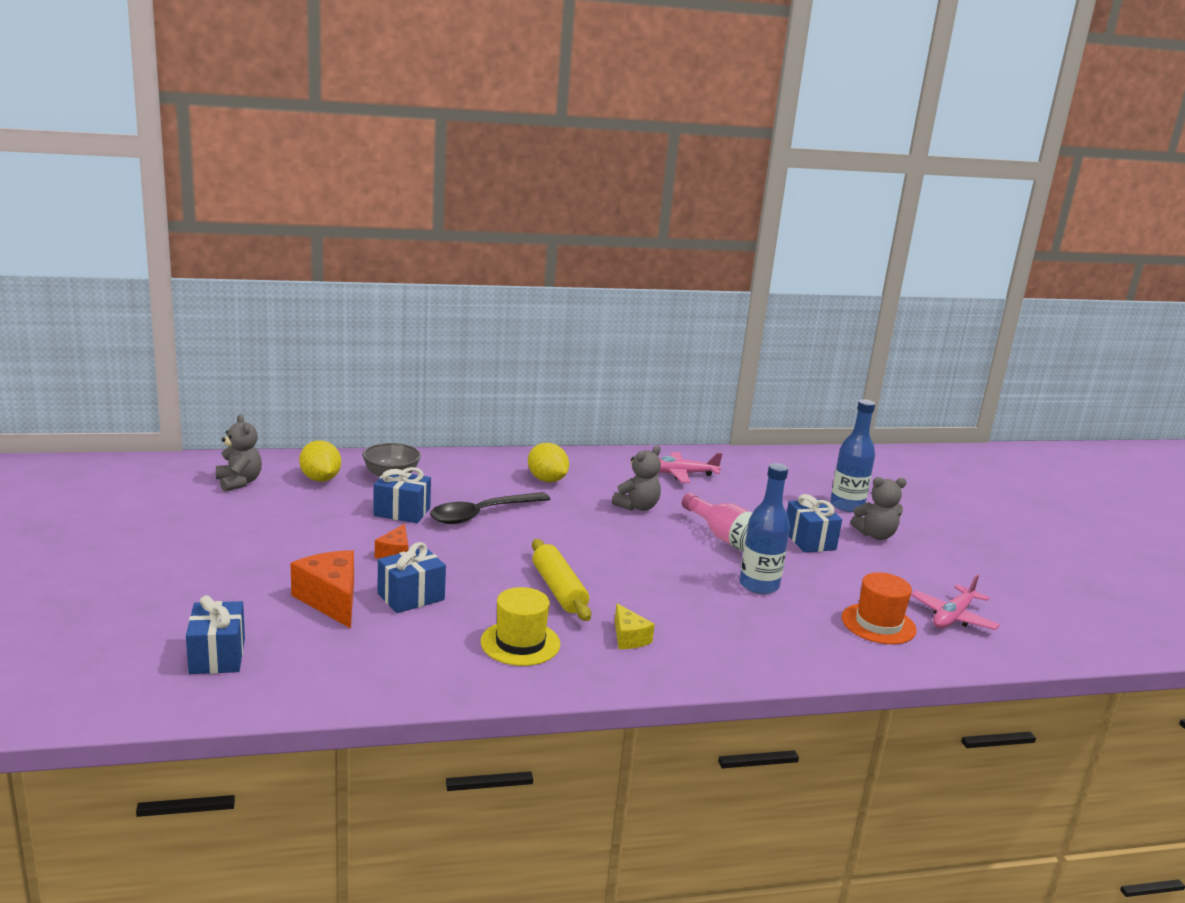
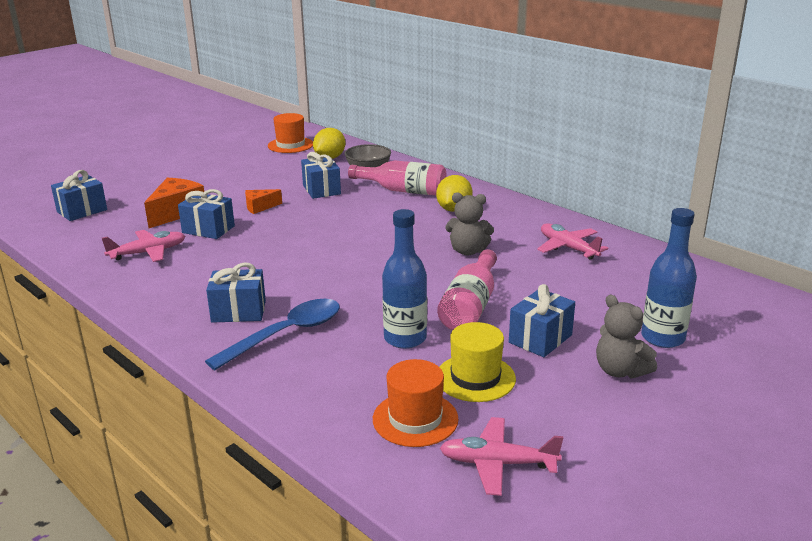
camera: 60 degrees right, 5 degrees up
grey teddy bear [216,415,262,492] -> orange hat [268,113,313,153]
black spoon [430,492,550,524] -> none
yellow hat [481,587,560,666] -> yellow hat moved to [440,322,516,402]
yellow rolling pin [532,539,591,621] -> none
yellow cheese [615,603,655,649] -> blue gift [206,263,266,323]
none -> pink plane [102,230,185,262]
none -> blue spoon [205,299,340,370]
none -> pink bottle [348,160,447,195]

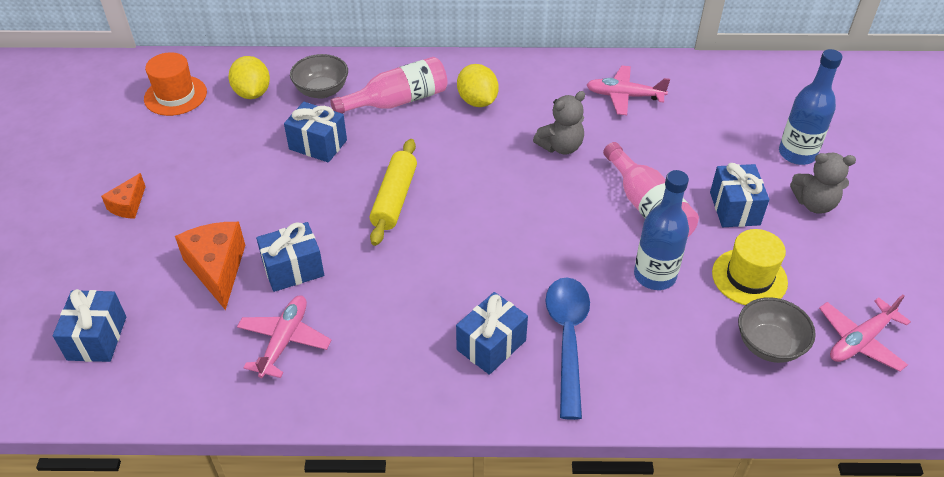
camera: 45 degrees left, 20 degrees up
orange cheese [245,189,282,214] -> orange cheese moved to [101,173,146,219]
orange hat [373,359,459,447] -> grey bowl [738,297,816,363]
none -> yellow rolling pin [370,139,417,246]

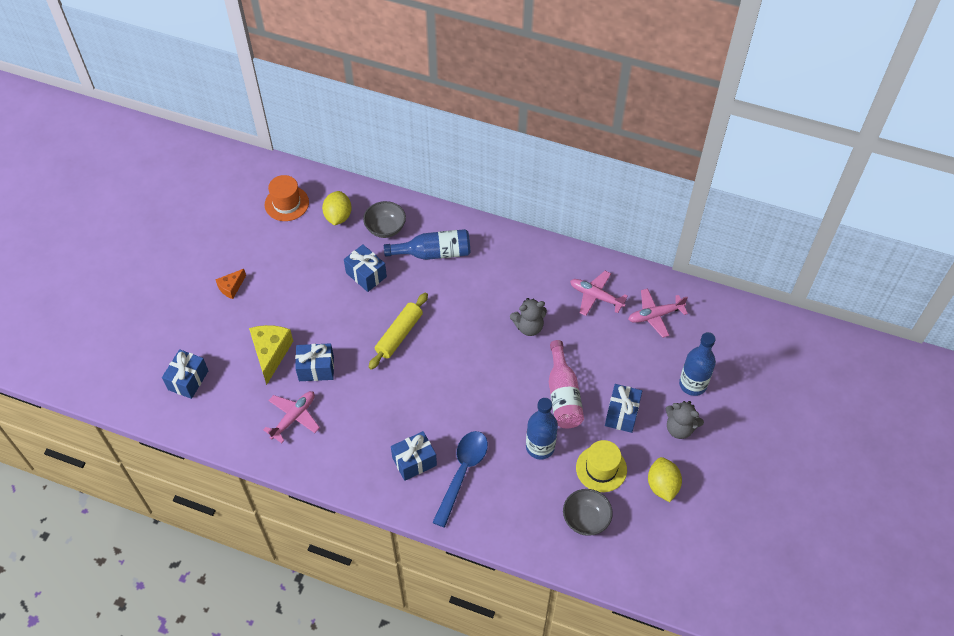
camera: 20 degrees right, 10 degrees up
orange cheese [175,222,245,310] -> yellow cheese [249,325,293,385]
pink bottle [330,57,448,114] -> blue bottle [384,229,470,260]
yellow lemon [457,64,499,107] -> yellow lemon moved to [648,457,682,502]
pink plane [819,295,911,372] -> pink plane moved to [628,288,688,338]

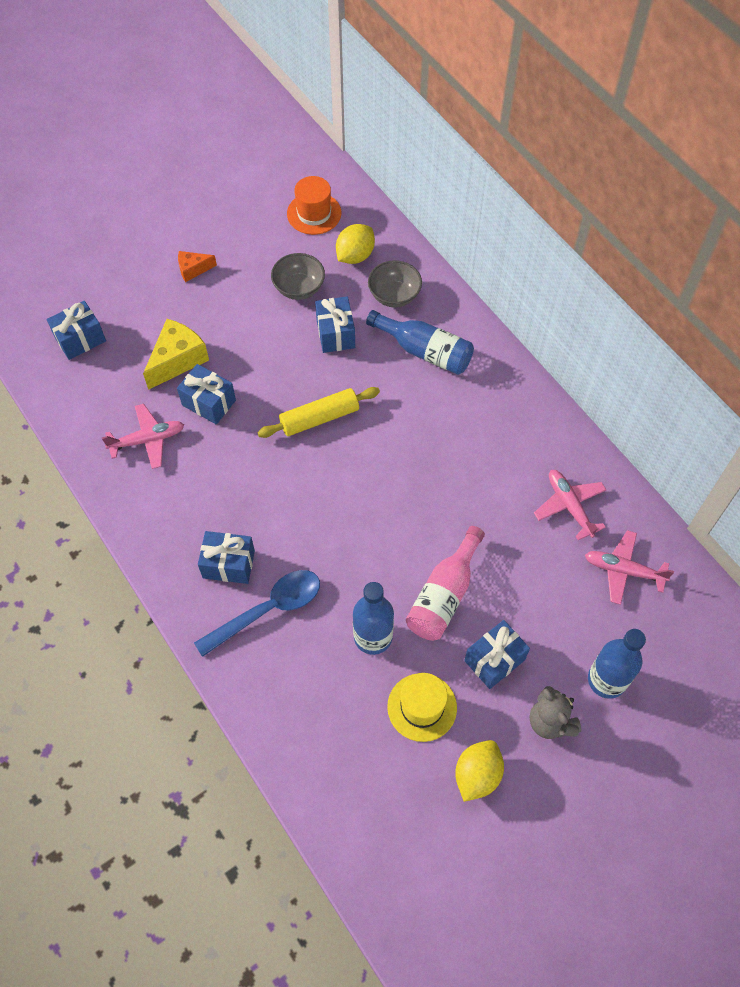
camera: 35 degrees right, 5 degrees up
grey teddy bear [510,298,547,336] -> none
grey bowl [563,489,613,536] -> grey bowl moved to [271,253,325,300]

